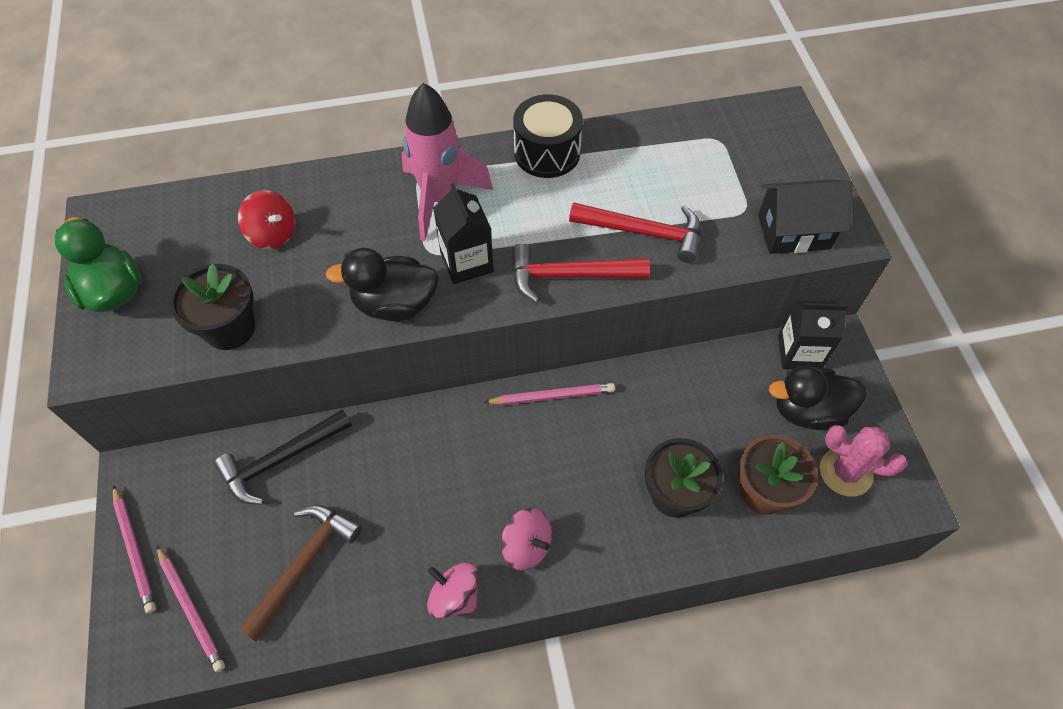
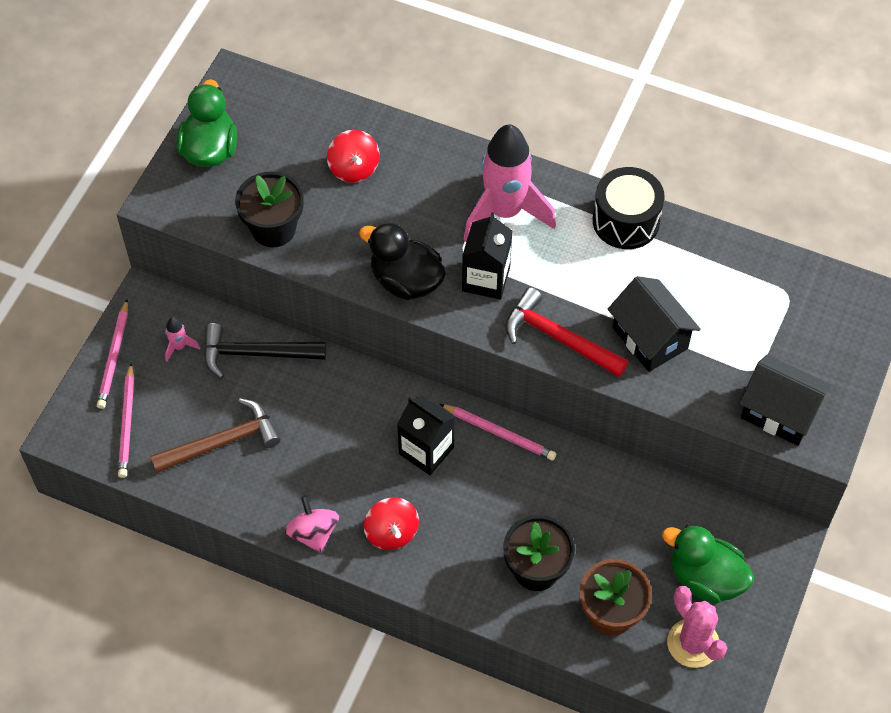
camera: 35 degrees right, 0 degrees up
pink spinning top [501,508,552,570] -> red spinning top [364,498,419,550]
red hammer [569,202,701,263] -> black house [608,276,701,372]
black duck [769,366,867,430] -> green duck [662,525,754,604]
black carton [778,300,849,369] -> black carton moved to [397,395,455,475]
none -> pink rocket [165,317,200,362]

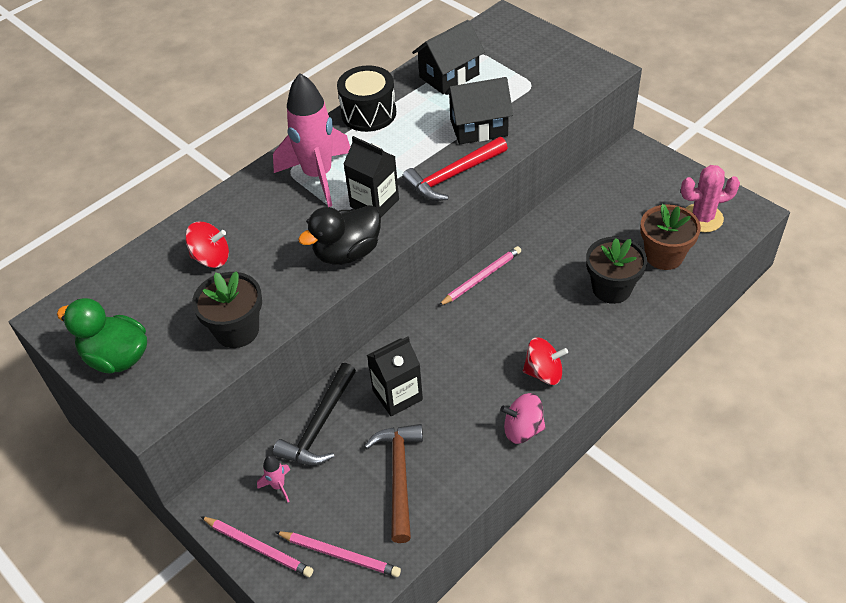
camera: 65 degrees left, 10 degrees down
black carton [397,395,455,475] -> black carton moved to [367,337,423,416]
green duck [662,525,754,604] -> none
black house [739,354,832,446] -> black house moved to [412,20,485,94]

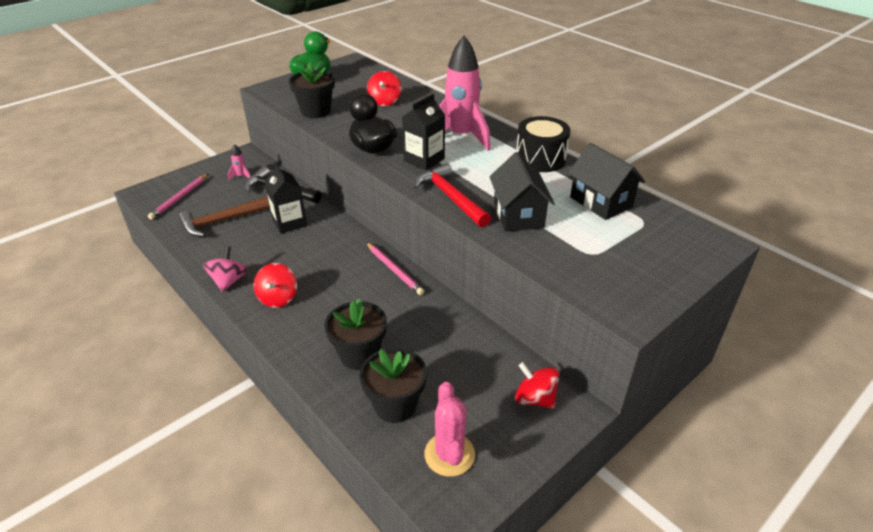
camera: 90 degrees right, 10 degrees down
pink pencil [201,516,313,577] -> none
brown hammer [364,424,423,543] -> brown hammer turned 150 degrees clockwise [178,197,270,237]
brown flower pot [640,204,701,270] -> black flower pot [359,348,427,423]
none -> red spinning top [515,362,560,409]

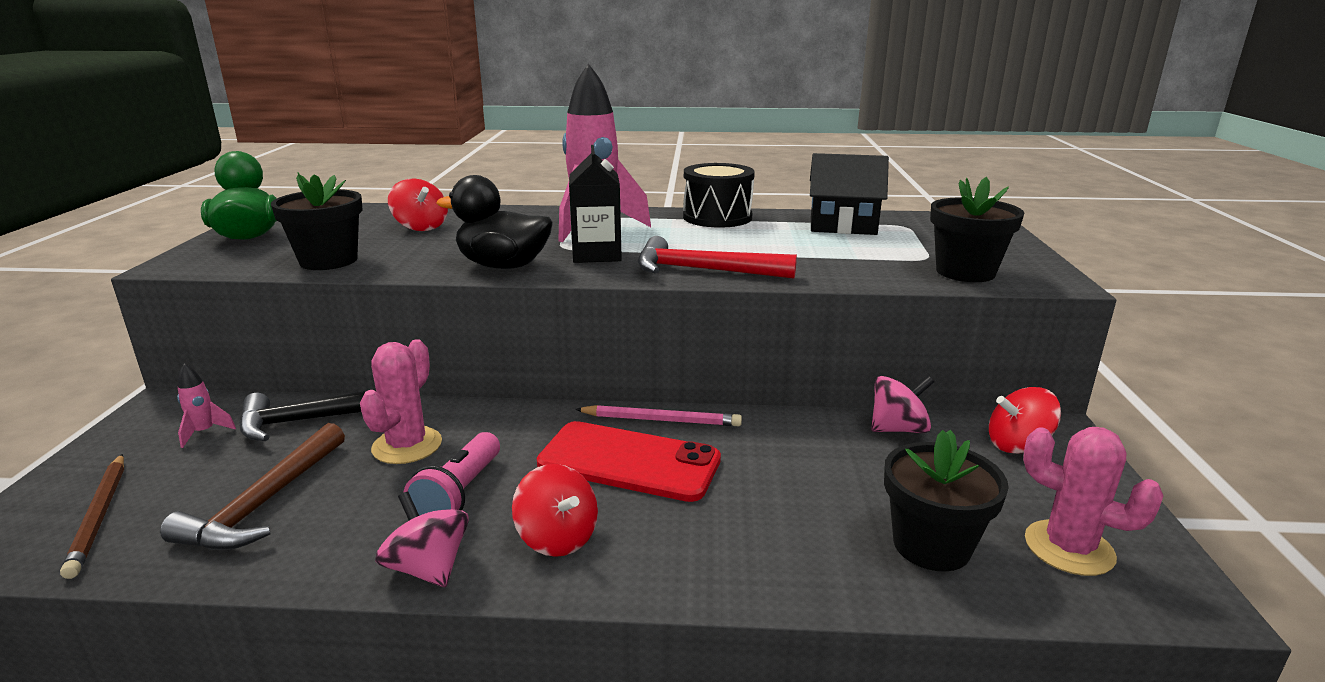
camera: 45 degrees left, 15 degrees down
pink pencil [148,174,208,220] -> brown pencil [60,454,124,579]
black carton [265,163,307,234] -> pink cactus [360,339,442,464]
black flower pot [325,298,387,370] -> black flower pot moved to [930,177,1024,282]
black house [490,152,555,231] -> none
none -> pink flashlight [404,432,500,516]
none -> red phone [537,421,721,502]
none -> pink spinning top [871,376,934,433]

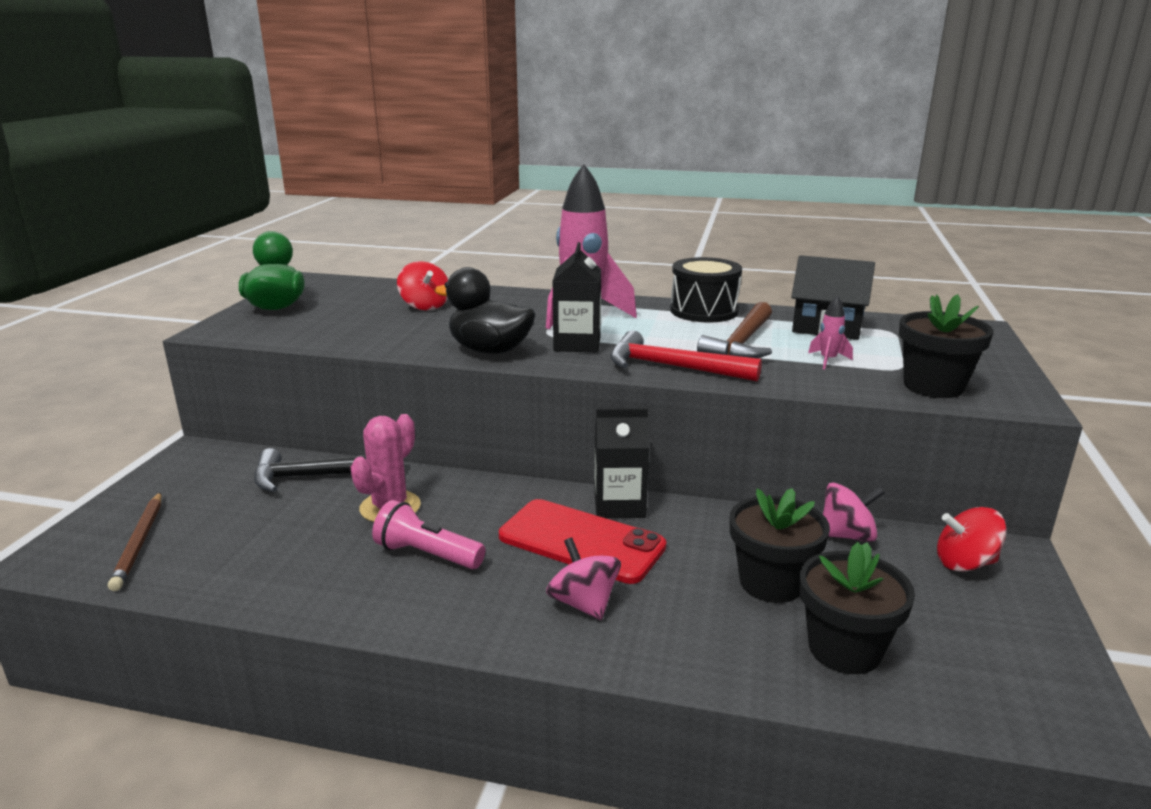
camera: 10 degrees right, 0 degrees up
brown hammer [160,423,345,550] -> brown hammer moved to [697,302,772,358]
pink rocket [177,363,236,448] -> pink rocket moved to [808,296,853,370]
black flower pot [271,172,363,270] -> black flower pot moved to [730,488,830,603]
pink spinning top [375,492,469,587] -> pink spinning top moved to [546,537,621,620]
pink flashlight [404,432,500,516] -> pink flashlight turned 90 degrees clockwise [372,500,486,569]
red spinning top [512,464,598,557] -> none
pink pencil [575,405,742,426] -> black carton [594,408,649,518]
pink cactus [1023,427,1164,576] -> none

